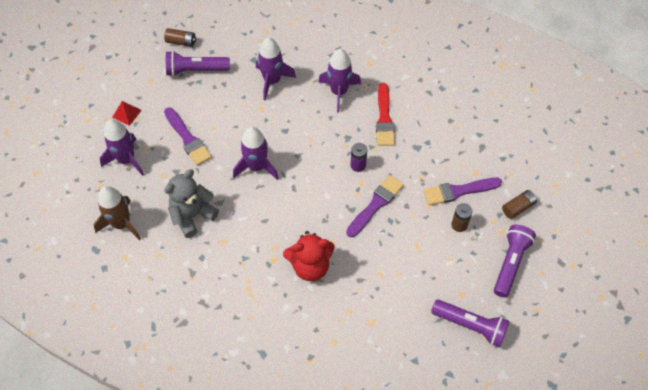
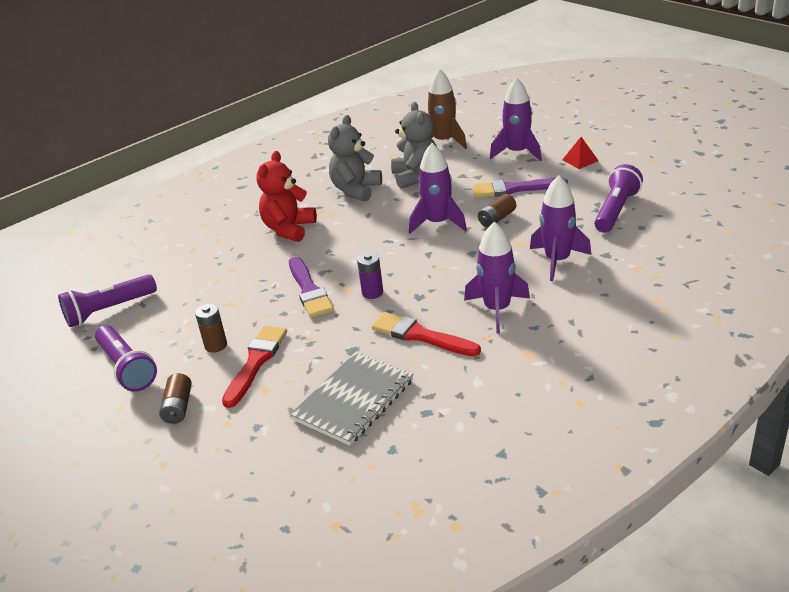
camera: 125 degrees right, 25 degrees down
brown battery [164,28,196,47] -> brown battery moved to [478,194,516,228]
purple brush [424,178,502,205] -> red brush [222,326,287,408]
none -> grey notebook [290,352,413,446]
none -> grey teddy bear [328,115,382,202]

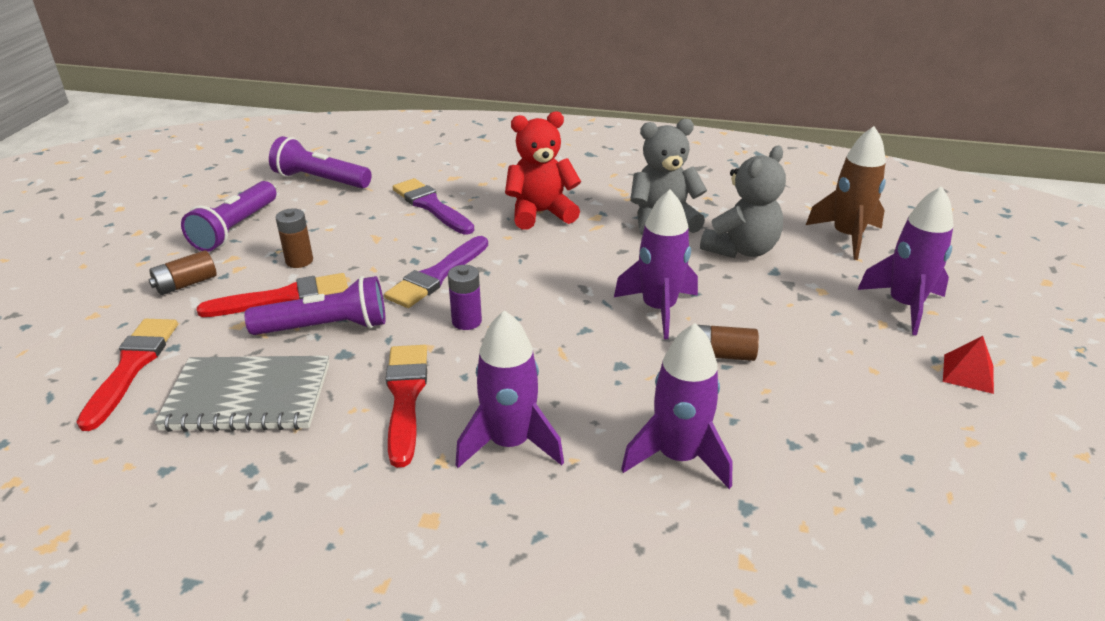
camera: 50 degrees right, 0 degrees up
purple brush [473,177,568,198] -> purple brush moved to [393,178,474,234]
purple flashlight [594,164,643,233] -> purple flashlight moved to [245,276,386,335]
none -> red brush [77,319,178,431]

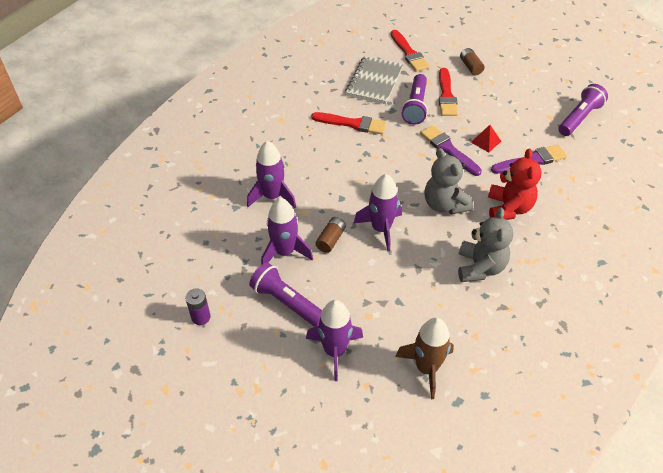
camera: 110 degrees right, 15 degrees up
red brush [77,319,178,431] -> red brush turned 45 degrees clockwise [391,30,430,72]
purple flashlight [181,181,276,252] -> purple flashlight moved to [249,262,322,327]
brown battery [276,208,313,268] -> none
purple battery [448,265,482,330] -> purple battery moved to [185,288,211,325]
purple rocket [456,310,564,468] -> purple rocket moved to [261,197,313,265]
grey teddy bear [700,146,786,258] -> grey teddy bear moved to [425,148,473,214]
red pyramid [943,336,994,394] -> red pyramid moved to [471,125,501,152]

